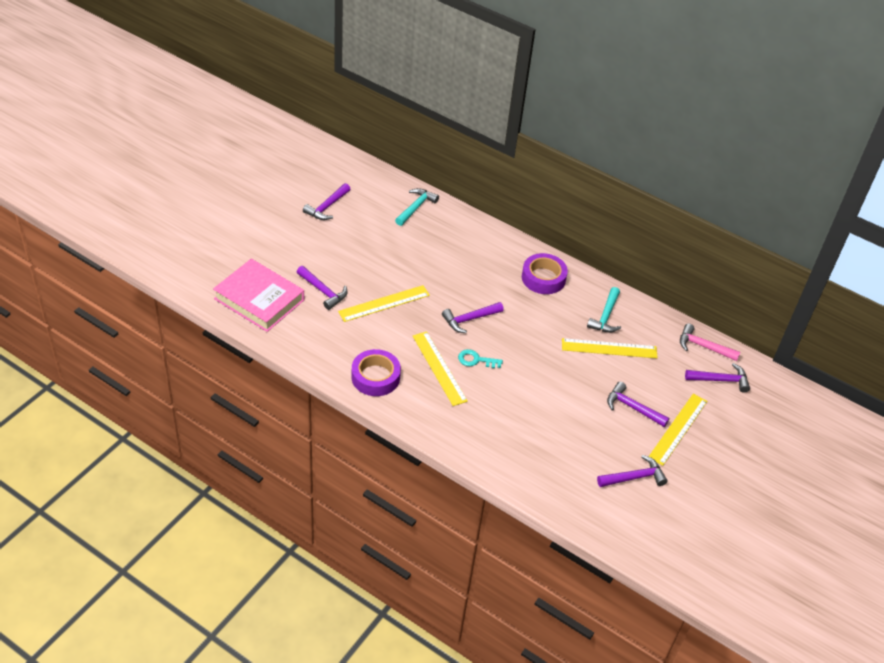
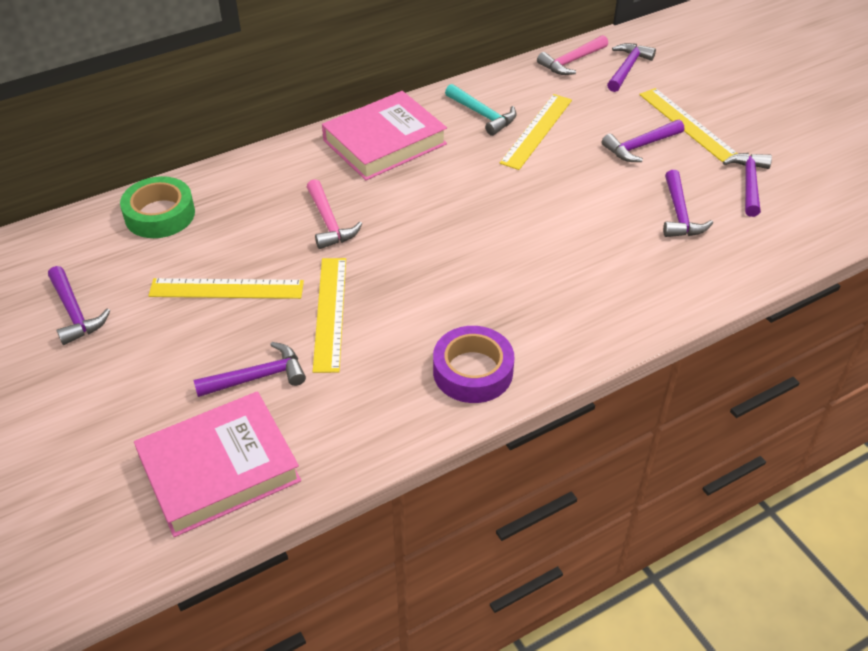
camera: 60 degrees left, 0 degrees up
turquoise hammer [395,188,439,226] -> green tape [120,176,195,238]
yellow ruler [413,331,468,406] -> yellow ruler moved to [148,278,304,299]
purple hammer [442,302,504,333] -> purple hammer moved to [663,170,713,237]
turquoise key [458,349,503,368] -> none
purple tape [522,253,568,294] -> pink book [322,91,447,180]
none -> pink hammer [307,179,362,249]

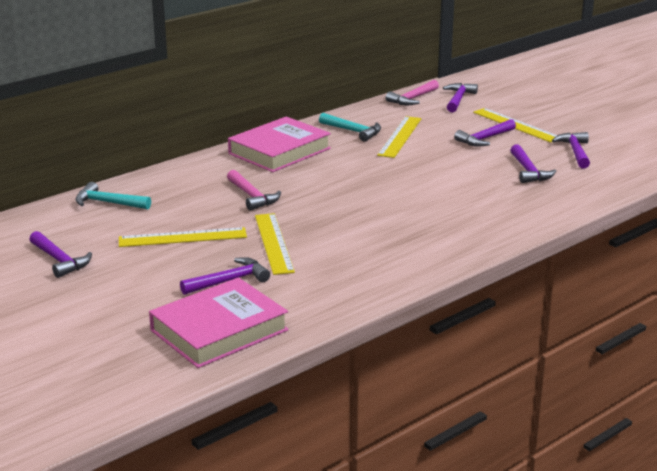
camera: 10 degrees left, 20 degrees down
green tape [120,176,195,238] -> turquoise hammer [75,182,151,209]
purple tape [433,326,515,403] -> none

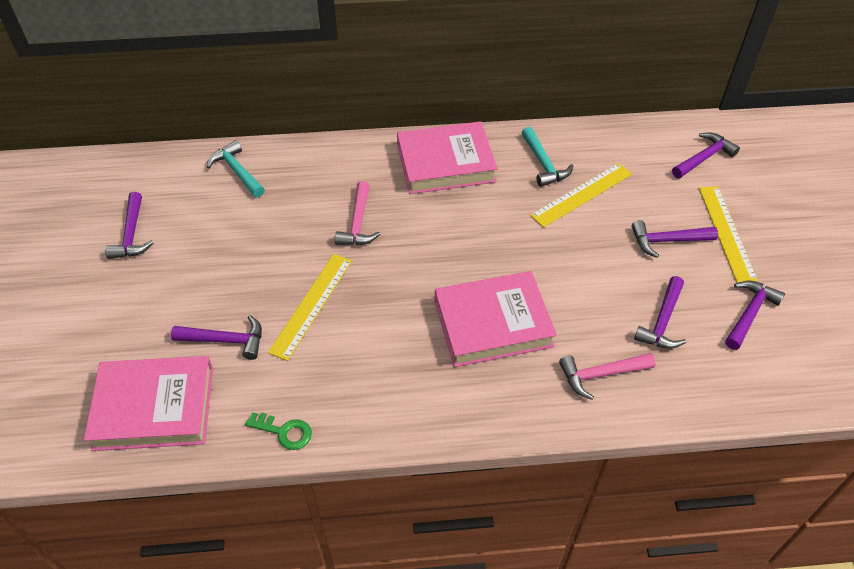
camera: 35 degrees right, 25 degrees up
yellow ruler [119,227,247,247] -> none
pink hammer [386,80,439,105] -> pink hammer moved to [559,353,656,400]
none -> green key [245,412,312,450]
none -> pink book [435,271,557,367]

